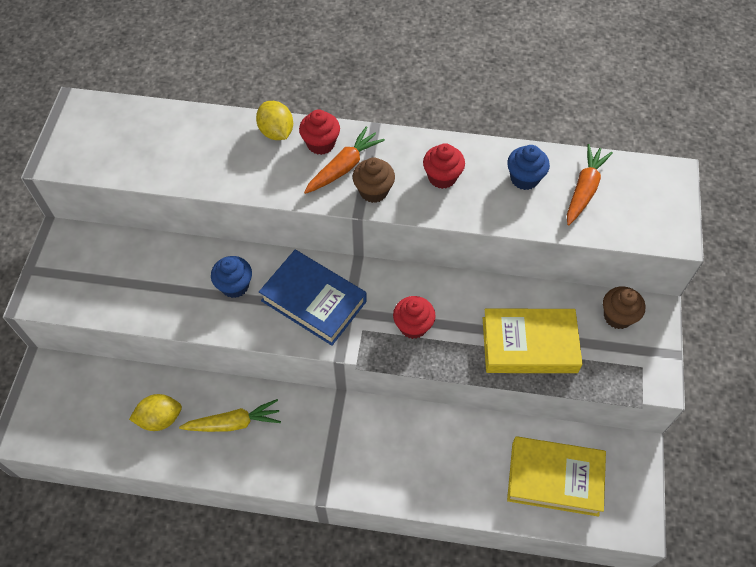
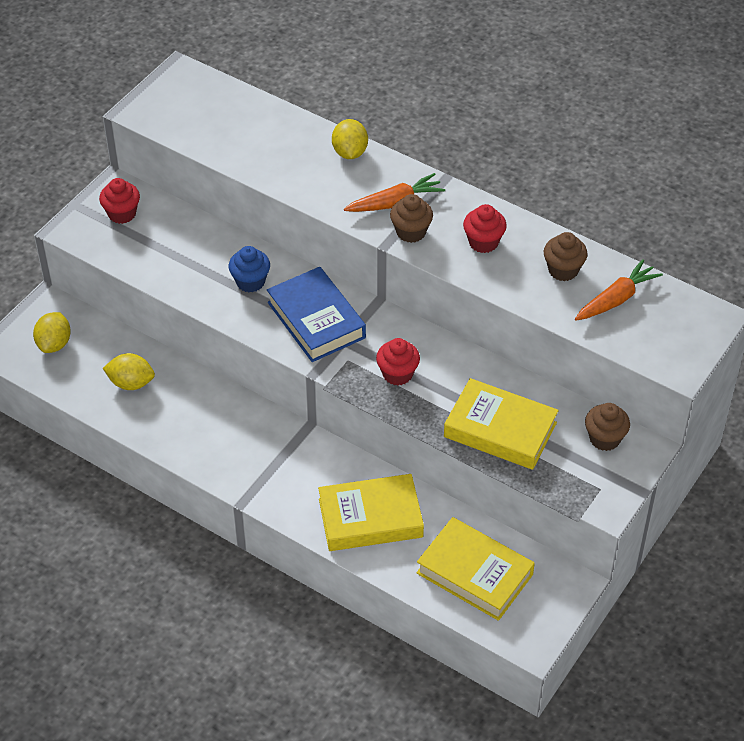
camera: 25 degrees right, 10 degrees down
yellow carrot [179,399,281,432] -> none
red cupcake [299,109,340,155] -> red cupcake moved to [99,178,140,224]
blue cupcake [507,145,550,190] -> brown cupcake [544,232,588,281]
none -> yellow lemon [33,312,71,353]
none -> yellow book [318,474,424,551]

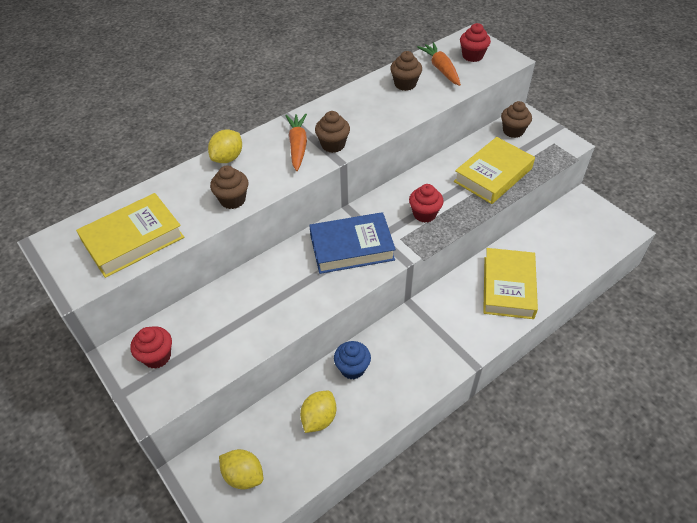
camera: 70 degrees left, 0 degrees up
blue cupcake [229,246,270,292] -> blue cupcake moved to [334,341,371,379]
yellow lemon [332,119,368,159] -> yellow lemon turned 75 degrees counterclockwise [208,129,242,163]
yellow book [416,517,535,621] -> yellow book moved to [76,193,184,278]
red cupcake [463,204,507,253] -> red cupcake moved to [460,23,491,62]
none -> brown cupcake [210,166,248,209]

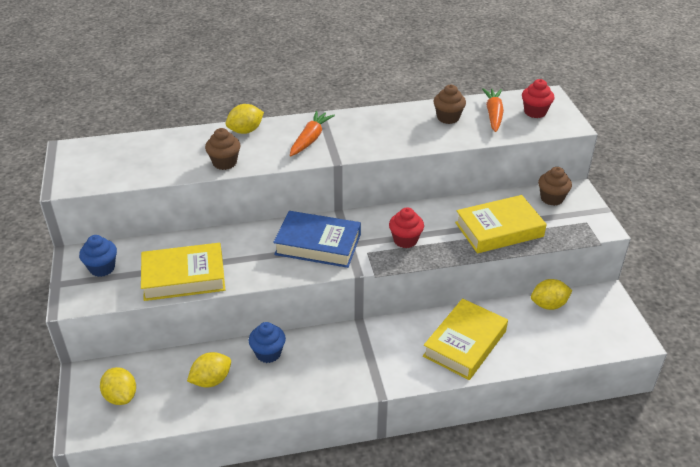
camera: 25 degrees right, 10 degrees down
yellow book [76,193,184,278] -> yellow book moved to [141,243,225,301]
red cupcake [130,326,172,369] -> blue cupcake [79,235,117,277]
brown cupcake [315,111,350,153] -> none
none -> yellow lemon [531,279,573,310]

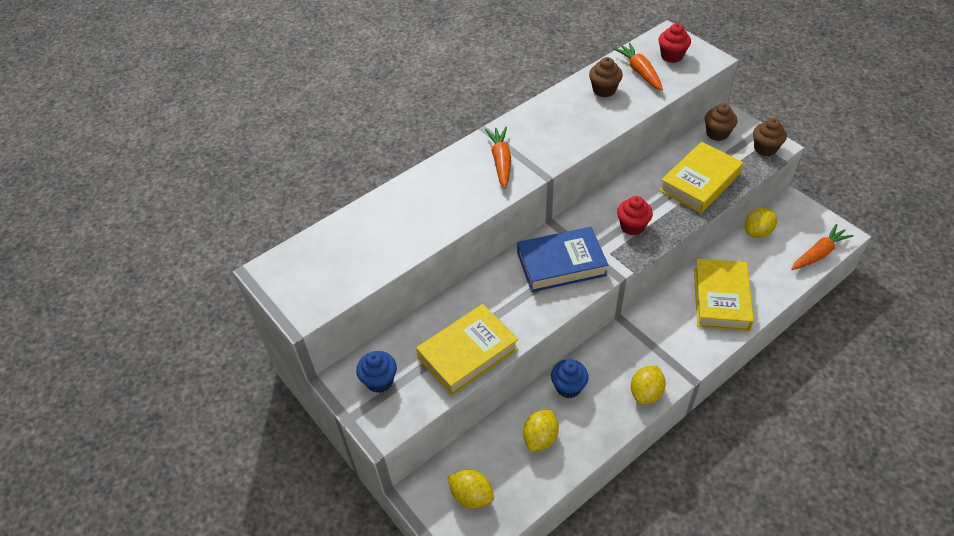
camera: 25 degrees left, 10 degrees up
brown cupcake [205,128,240,170] -> brown cupcake moved to [753,118,787,156]
yellow lemon [226,104,264,134] -> yellow lemon moved to [631,366,666,404]
none -> orange carrot [791,224,854,270]

